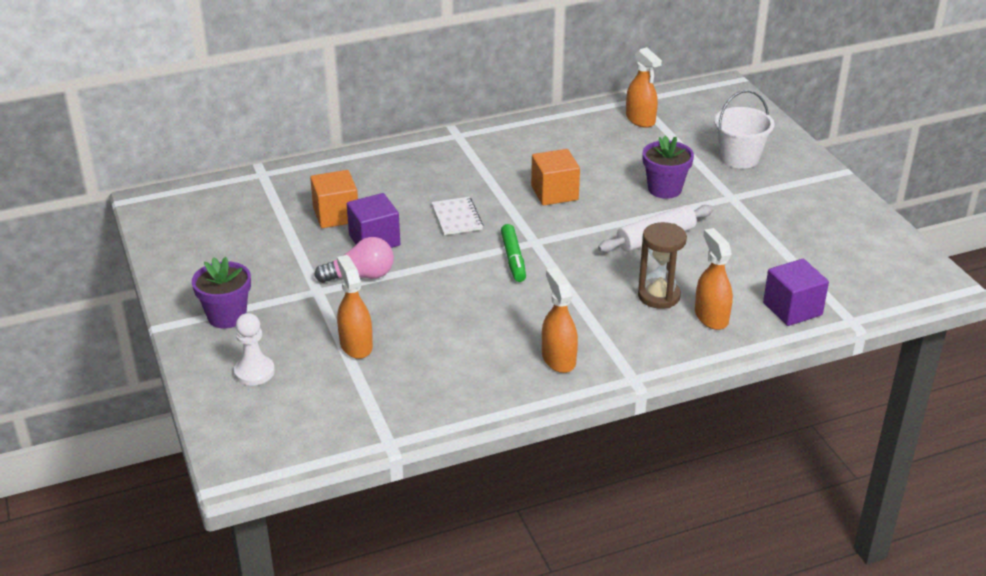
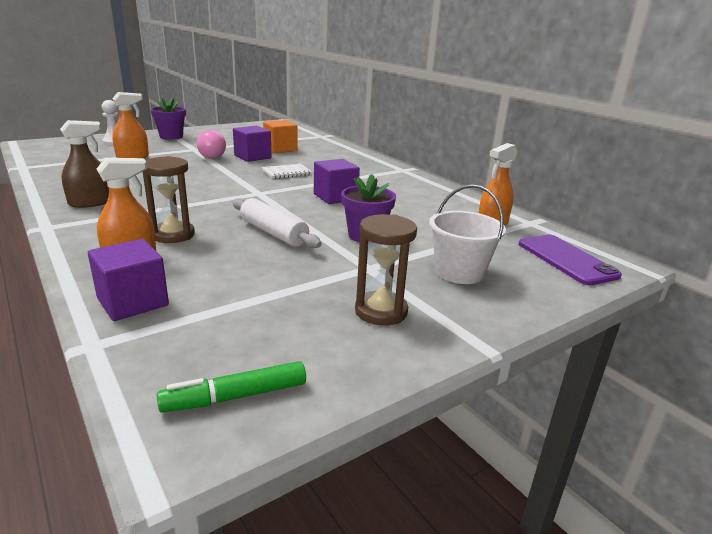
camera: 75 degrees right, 10 degrees down
green marker [501,224,526,282] -> green marker moved to [157,361,306,413]
orange cube [531,149,580,205] -> purple cube [314,159,360,204]
orange spray bottle [542,268,578,373] -> brown spray bottle [60,120,109,208]
none -> brown hourglass [355,214,417,325]
none -> purple phone [519,235,622,285]

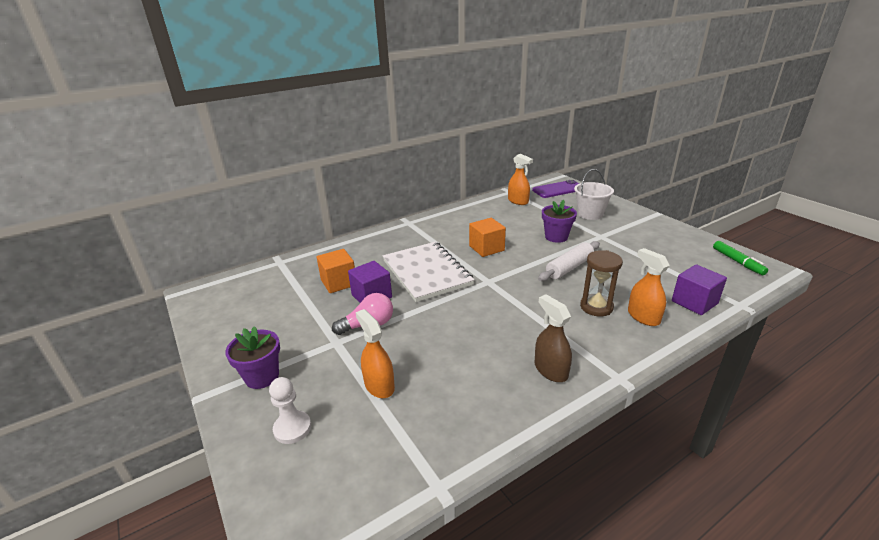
camera: 85 degrees left, 5 degrees up
white notebook [262,164,312,179] -> white notebook [383,242,475,302], size x2.16
purple cube [314,159,360,204] -> orange cube [469,218,506,257]
brown hourglass [355,214,417,325] -> none

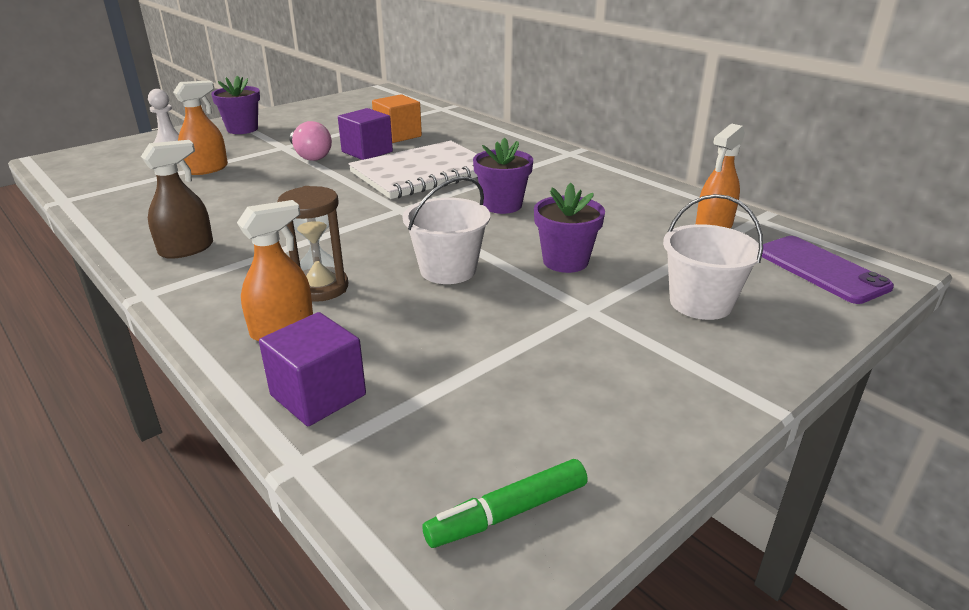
camera: 80 degrees right, 0 degrees up
orange cube [469,218,506,257] -> purple flower pot [473,138,533,214]
white rolling pin [538,241,600,281] -> white bucket [403,176,490,284]

